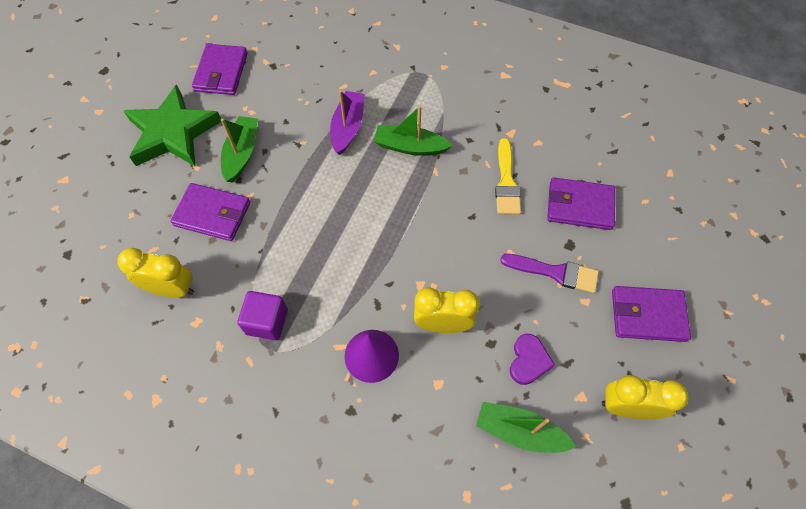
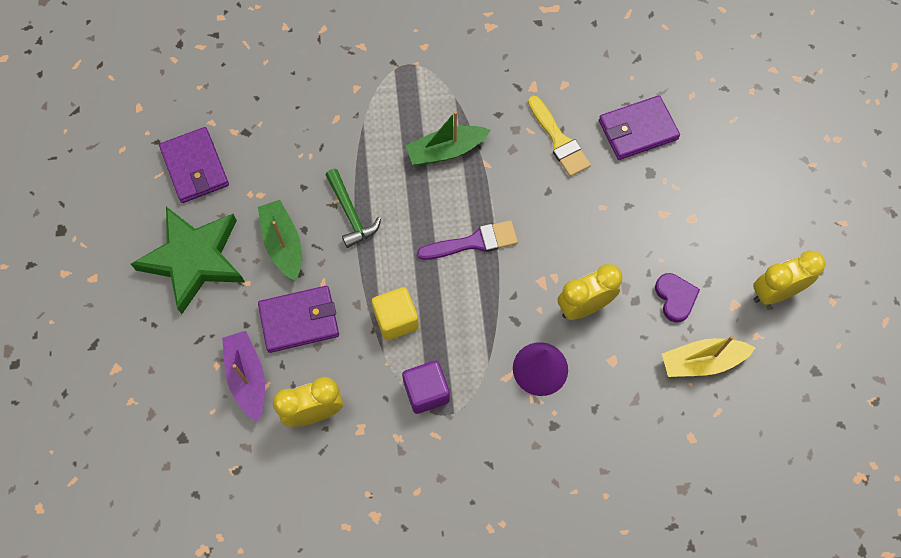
camera: 30 degrees left, 5 degrees up
purple boat [330,90,365,155] -> purple boat moved to [222,331,265,421]
green boat [476,402,576,453] -> yellow boat [662,336,756,377]
purple brush [500,254,599,293] -> purple brush moved to [417,220,518,260]
purple wallet [612,286,691,342] -> none
none -> green hammer [326,169,381,248]
none -> yellow cube [372,287,419,340]

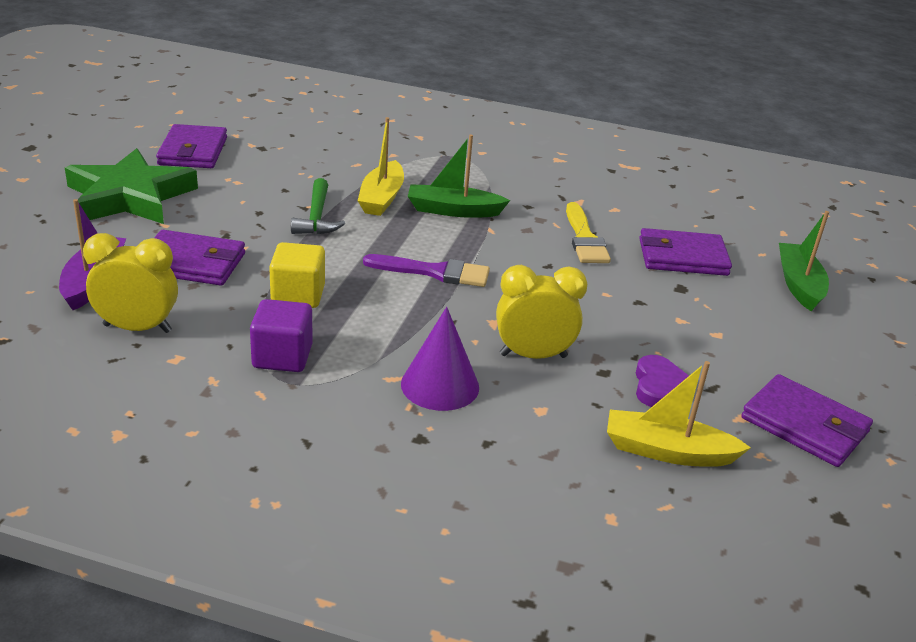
camera: 20 degrees right, 35 degrees down
green boat [258,200,301,281] -> green boat moved to [779,211,829,311]
yellow clock [753,251,826,305] -> purple wallet [741,374,873,467]
none -> yellow boat [358,117,404,216]

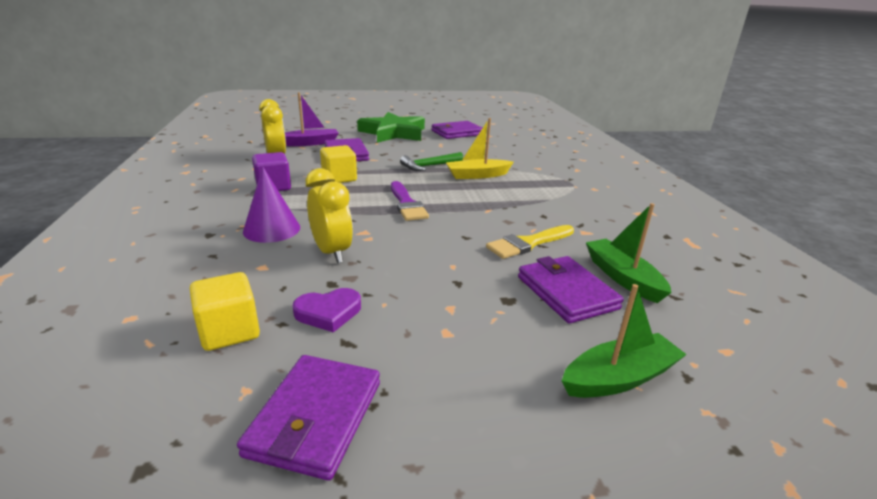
camera: 65 degrees right, 5 degrees down
green boat [408,135,510,218] -> green boat moved to [586,203,672,303]
yellow boat [607,361,751,467] -> yellow cube [190,272,260,351]

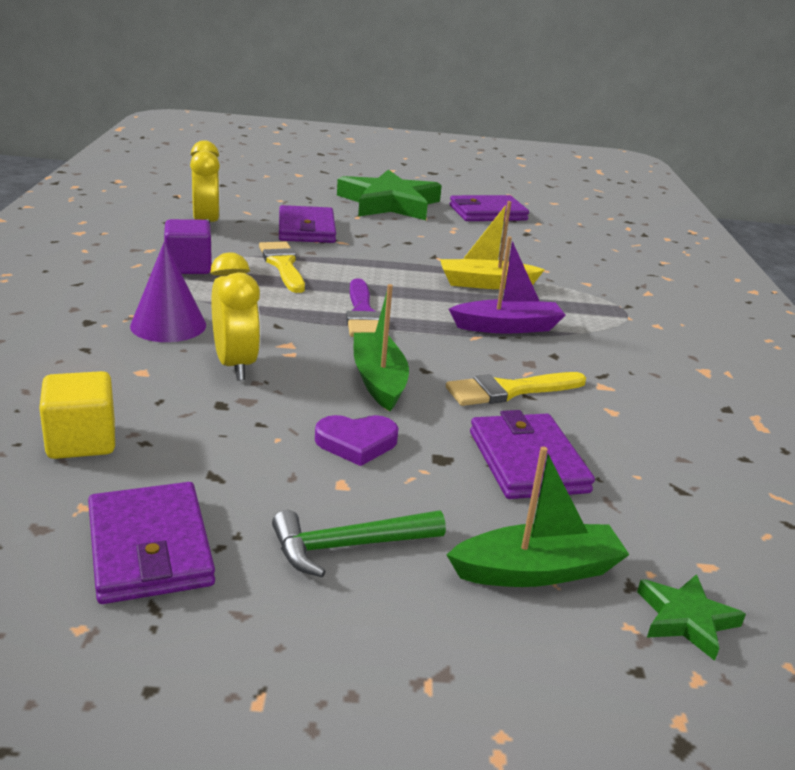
camera: 10 degrees right, 0 degrees up
purple wallet [237,355,380,481] -> purple wallet turned 45 degrees counterclockwise [88,482,215,604]
purple boat [285,92,339,146] -> purple boat moved to [449,236,565,334]
purple heart [293,288,361,333] -> purple heart moved to [315,415,399,466]
yellow cube [320,145,357,183] -> yellow brush [259,241,305,293]
green hammer [400,152,463,171] -> green hammer moved to [272,510,446,577]
green boat [586,203,672,303] -> green boat moved to [354,284,409,411]
none -> green star [637,574,746,661]

